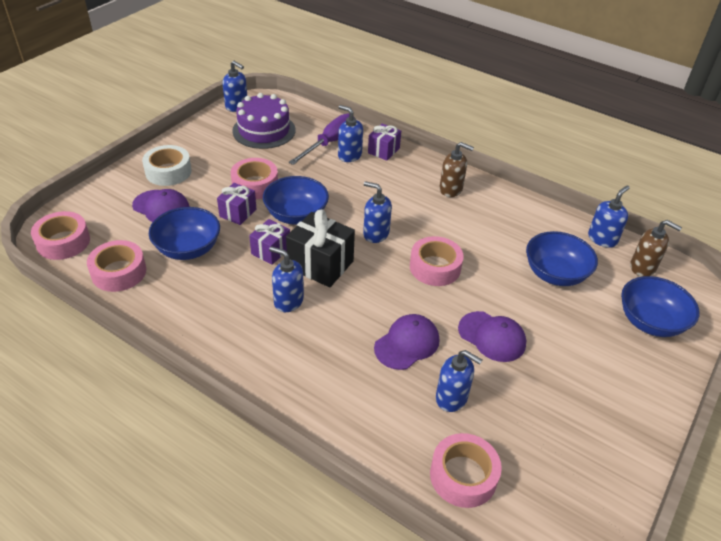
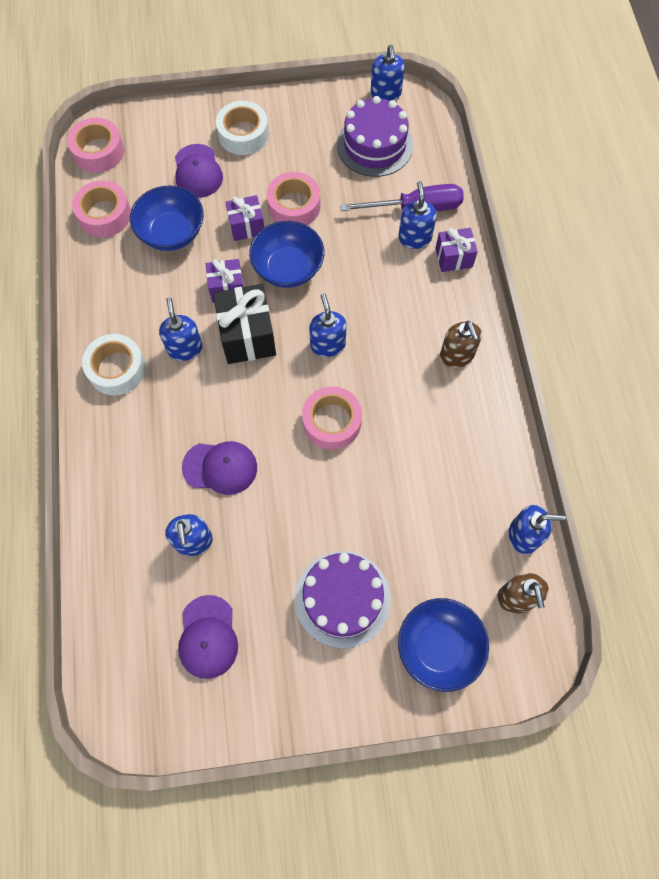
camera: 50 degrees right, 25 degrees up
pink tape [430,433,502,508] -> none
purple cap [458,311,527,362] -> purple cap moved to [178,595,238,679]
blue bowl [526,231,598,286] -> none
none -> white tape [82,334,146,396]
none -> purple cake [295,551,391,649]

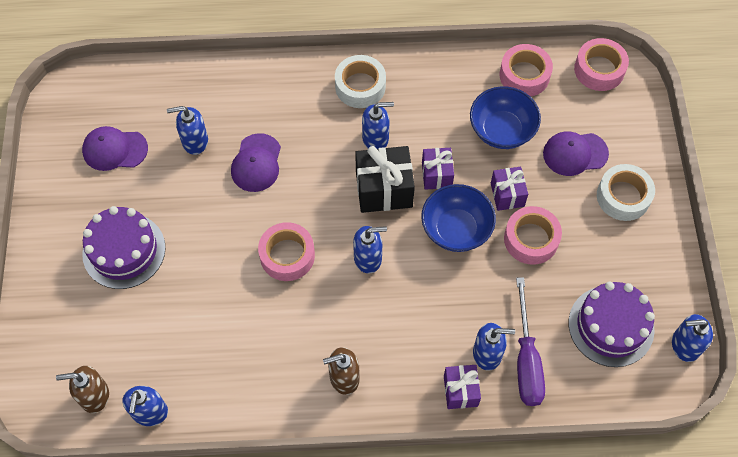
camera: 95 degrees right, 5 degrees down
blue bowl [398,598,489,692] -> none

